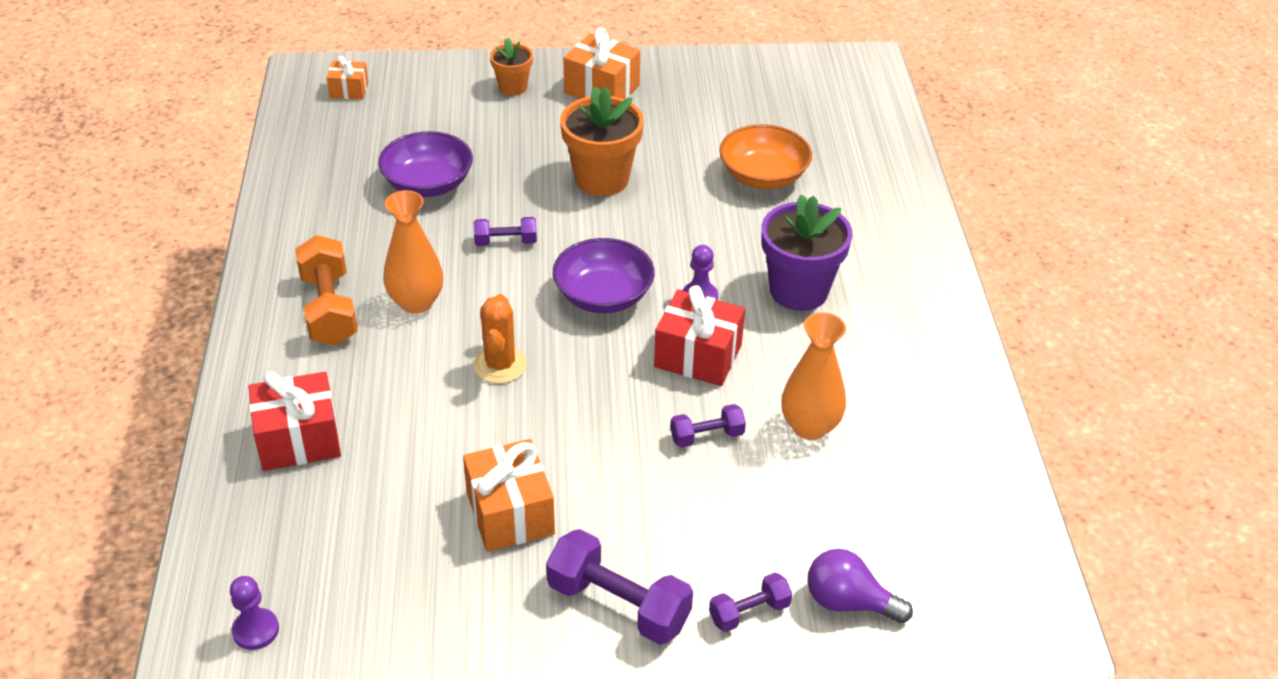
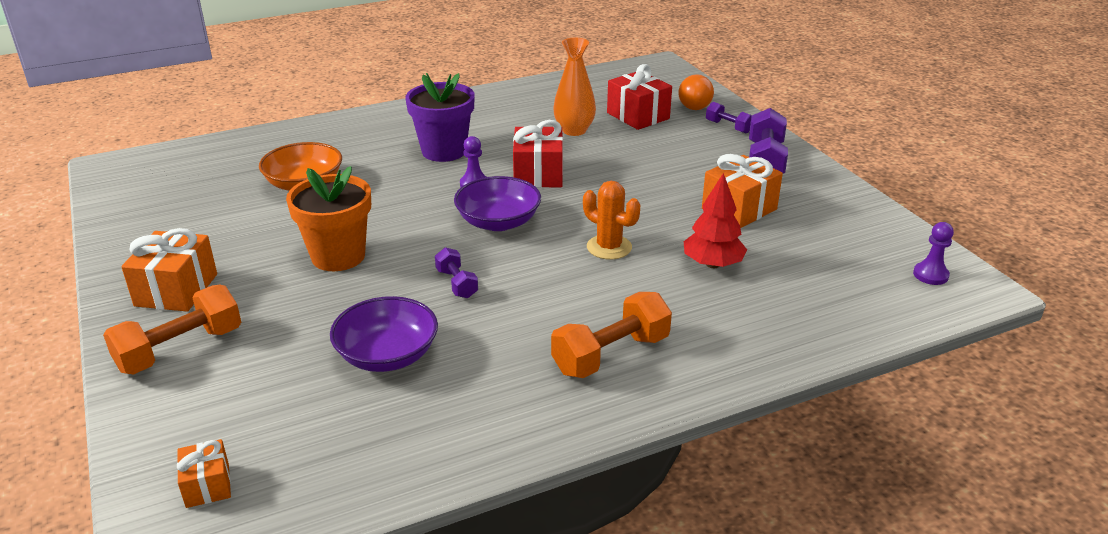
camera: 110 degrees left, 10 degrees down
red gift [248,371,341,471] -> red gift moved to [607,64,672,130]
orange vase [383,190,443,314] -> none
orange cactus [473,294,527,384] -> orange cactus turned 60 degrees clockwise [583,181,640,260]
orange flower pot [490,38,533,96] -> orange dumbbell [103,285,241,375]
purple dumbbell [670,404,746,448] -> none
purple light bulb [807,549,913,623] -> orange light bulb [678,74,714,110]
none -> red tree [684,173,747,268]

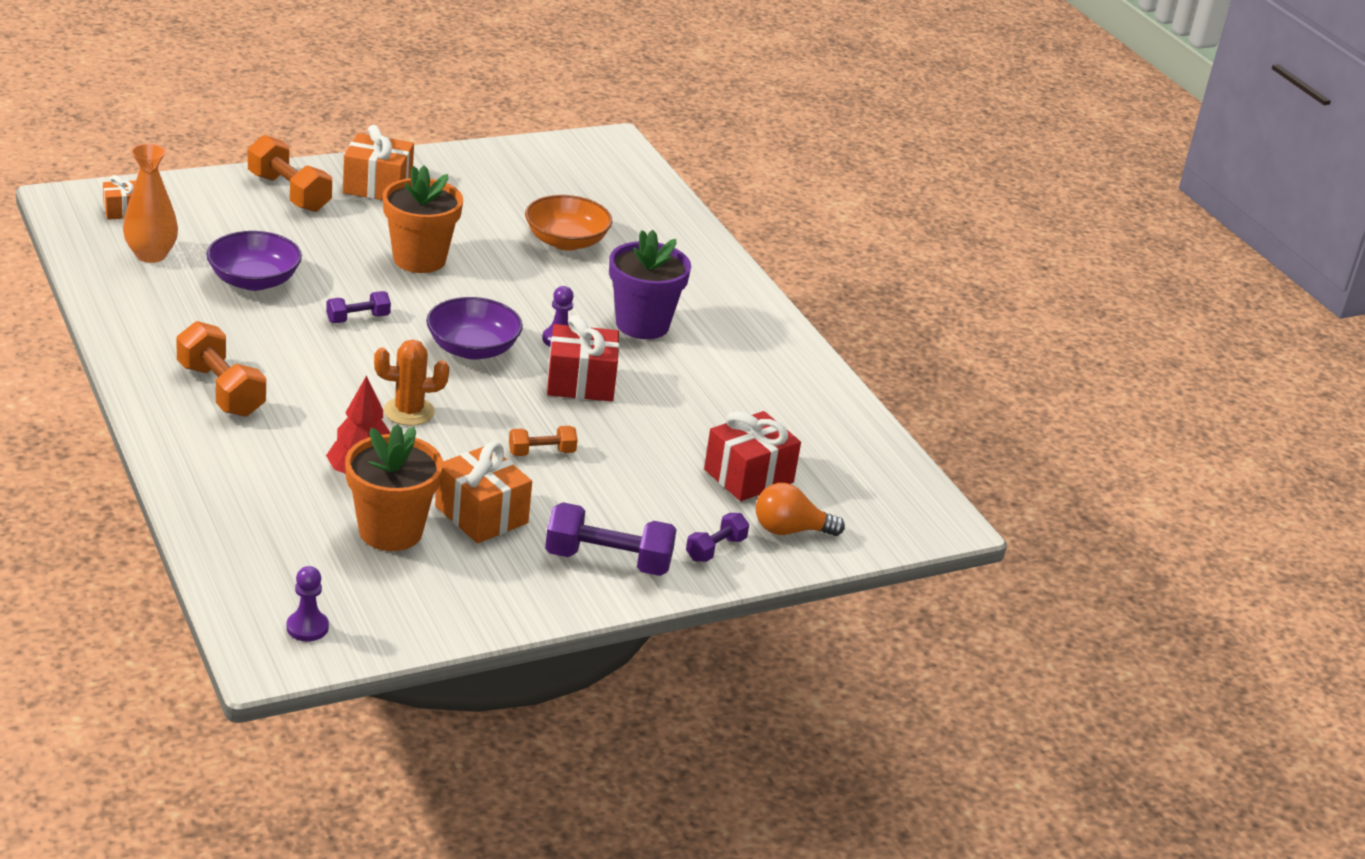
camera: 85 degrees right, 0 degrees up
orange vase [553,38,596,136] -> orange vase moved to [123,144,178,263]
orange cactus [583,181,640,260] -> orange cactus turned 45 degrees clockwise [374,340,449,426]
none -> orange flower pot [345,424,443,551]
none -> orange dumbbell [509,426,578,456]

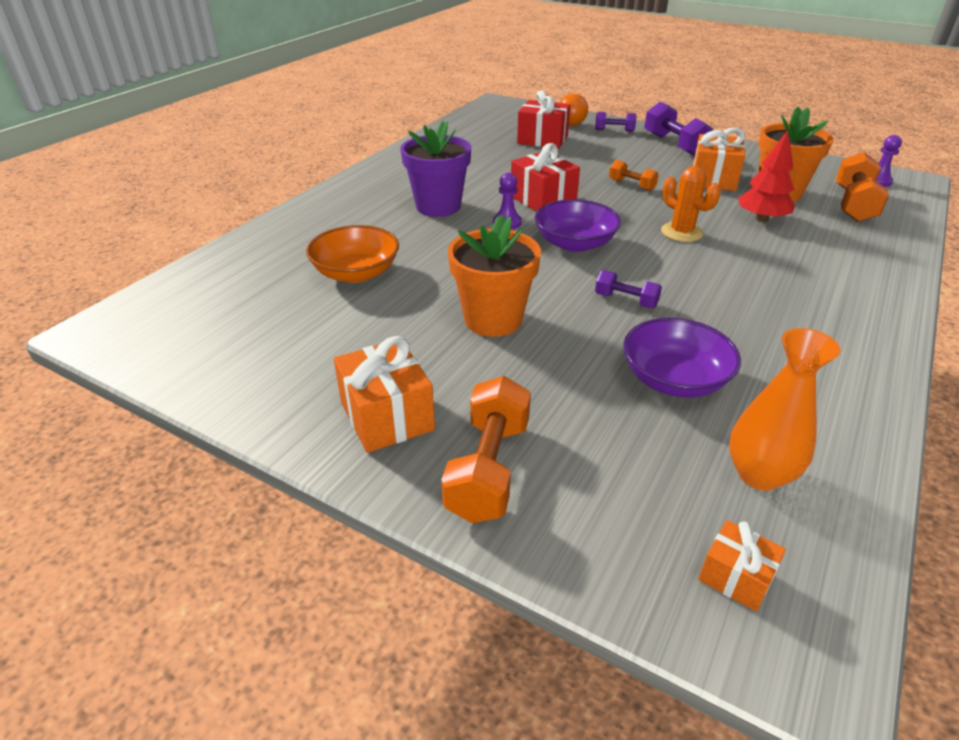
camera: 120 degrees left, 5 degrees up
orange dumbbell [176,321,266,417] -> orange dumbbell moved to [836,152,889,222]

